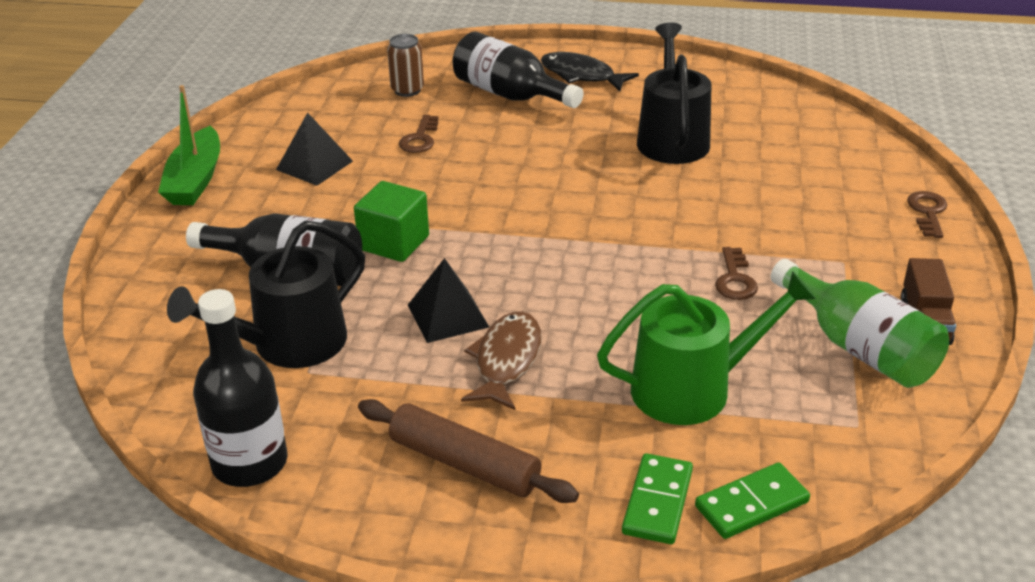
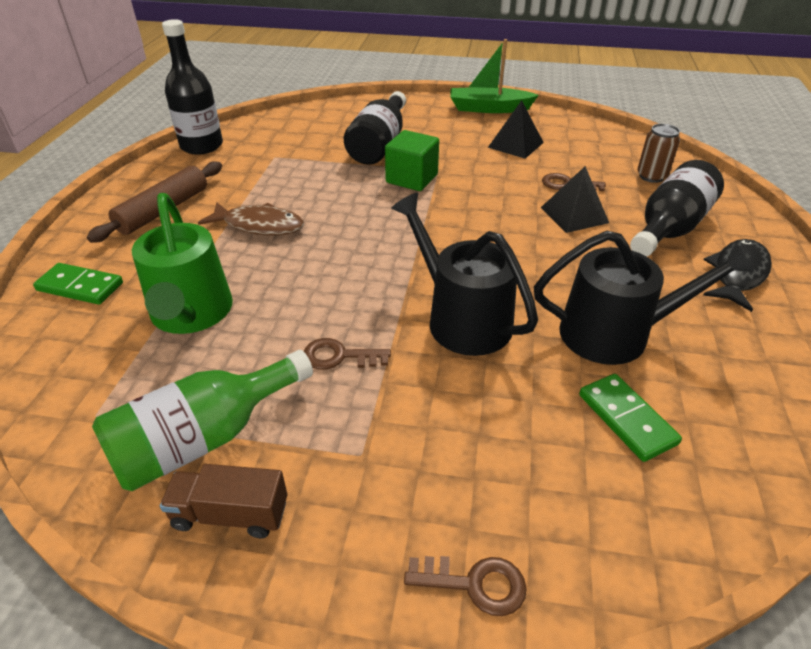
camera: 90 degrees right, 5 degrees up
black watering can [167,220,365,368] -> black watering can moved to [391,193,538,356]
black pyramid [408,258,489,343] -> black pyramid moved to [541,166,609,233]
green domino [695,462,810,539] -> green domino moved to [579,374,682,462]

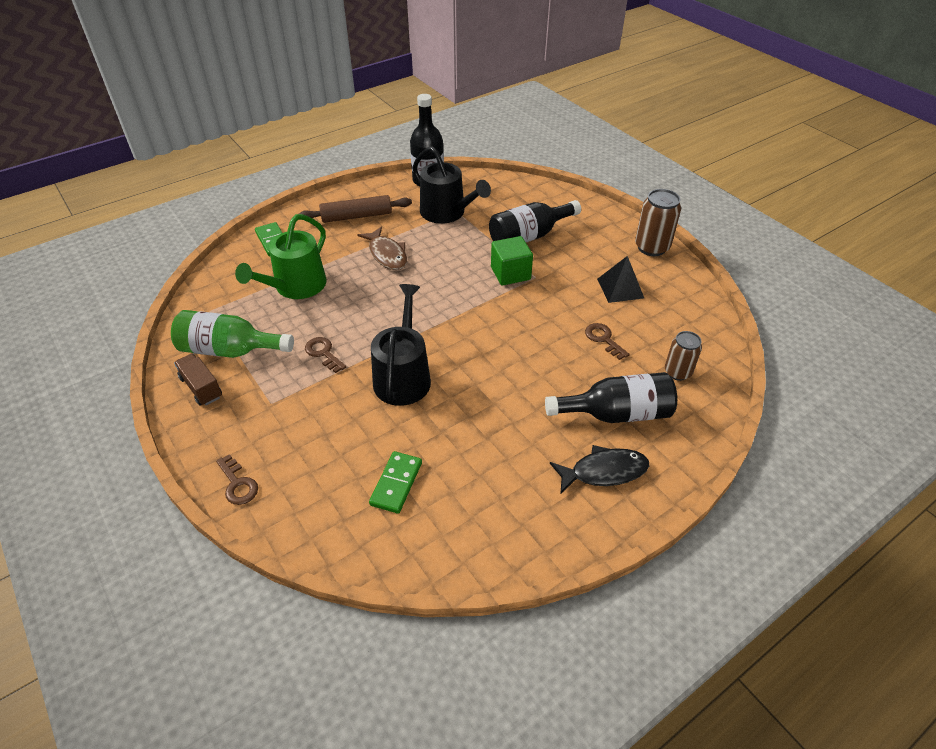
camera: 45 degrees right, 5 degrees up
green boat [450,39,539,113] -> brown can [635,189,681,256]
black watering can [534,231,754,365] -> black watering can moved to [412,147,491,223]
black pyramid [541,166,609,233] -> none

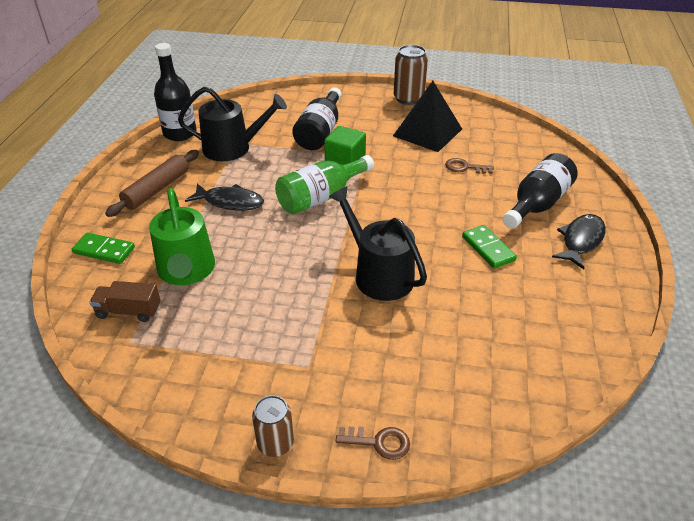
camera: 45 degrees left, 5 degrees down
green bottle [171,310,294,358] -> green bottle moved to [275,155,374,214]
brown truck [174,353,222,406] -> brown truck moved to [89,281,161,322]
brown key [305,337,346,373] -> none
brown fish [357,227,407,270] -> black fish [185,184,264,211]
green domino [369,451,422,514] -> green domino moved to [462,225,517,269]
black pyramid [597,256,644,303] -> black pyramid [393,81,462,152], size x1.57
brown can [665,331,702,381] -> brown can moved to [252,395,294,457]

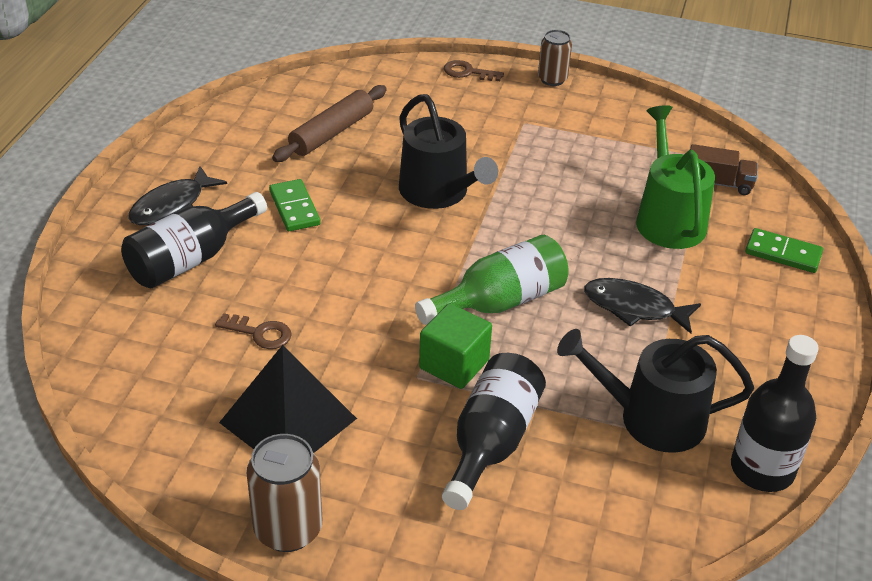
camera: 175 degrees left, 0 degrees up
brown rolling pin [105,150,199,217] -> brown rolling pin moved to [272,85,387,162]

